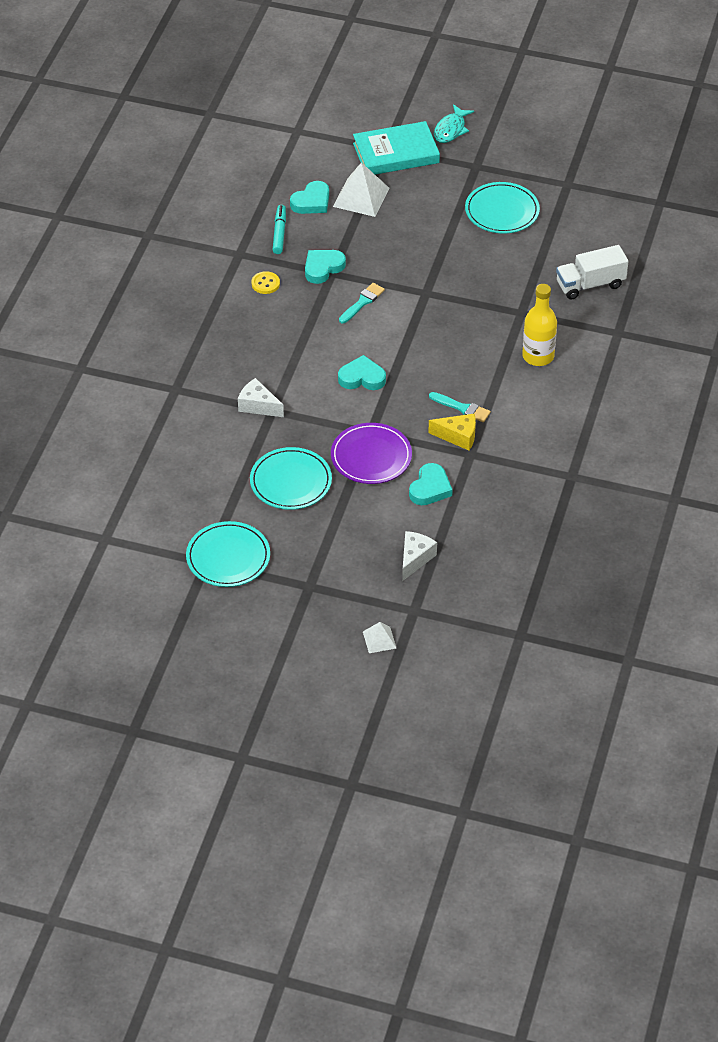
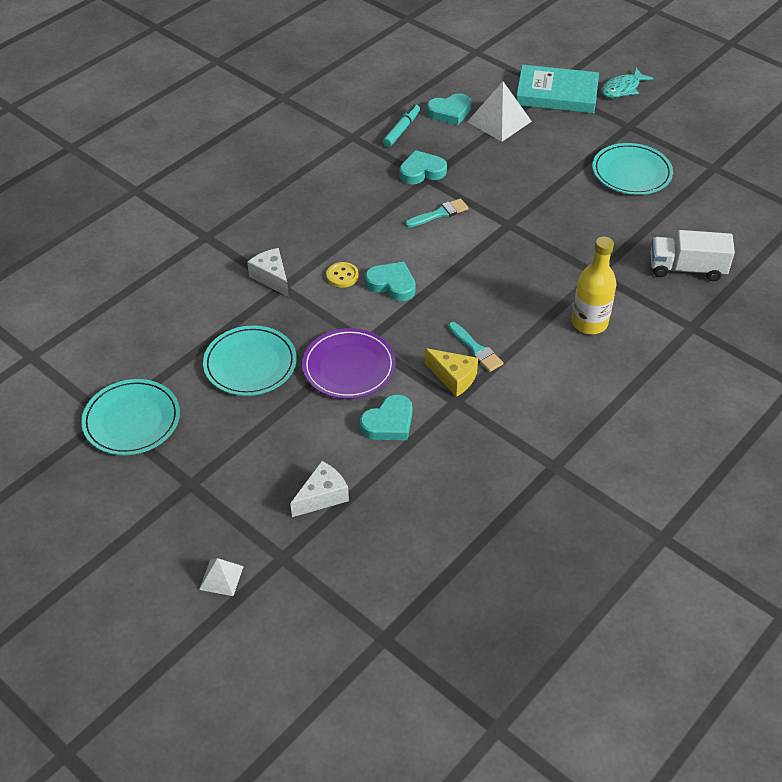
camera: 25 degrees right, 0 degrees up
yellow button [251,271,280,294] -> yellow button moved to [326,262,359,288]

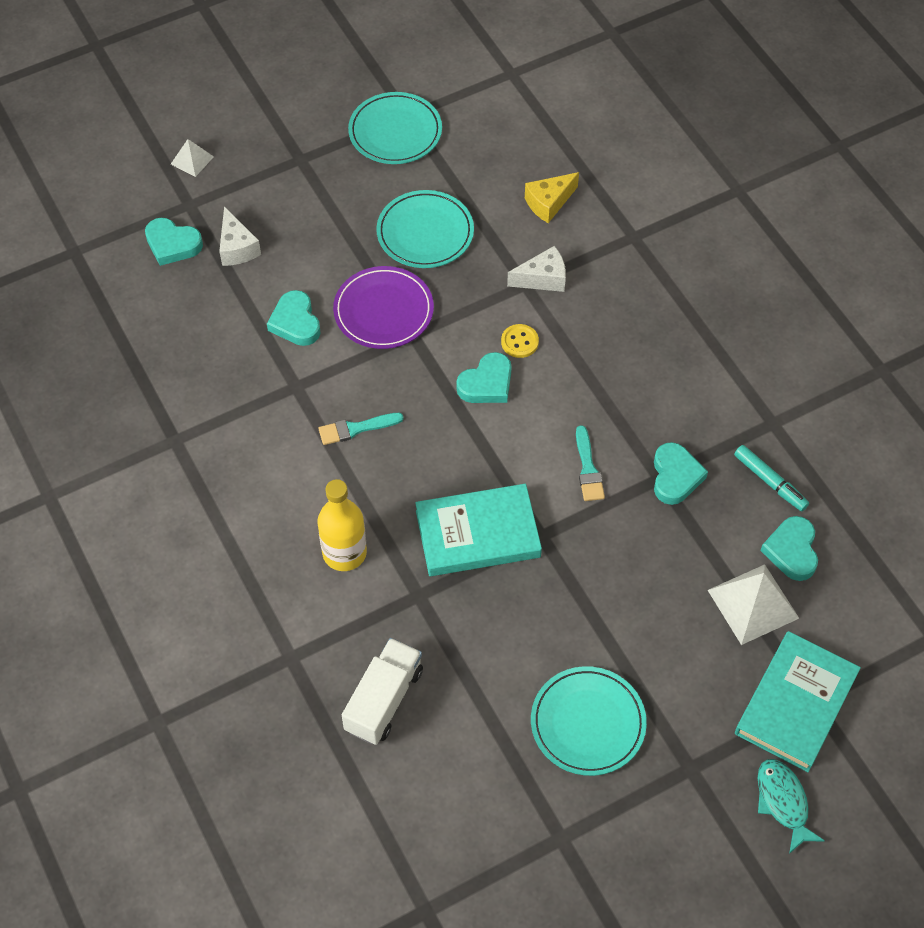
camera: 110 degrees right, 10 degrees up
yellow cheese [424,348,478,397] -> yellow cheese moved to [525,172,579,223]
none -> turquoise heart [145,218,203,266]
none -> turquoise book [415,484,542,576]

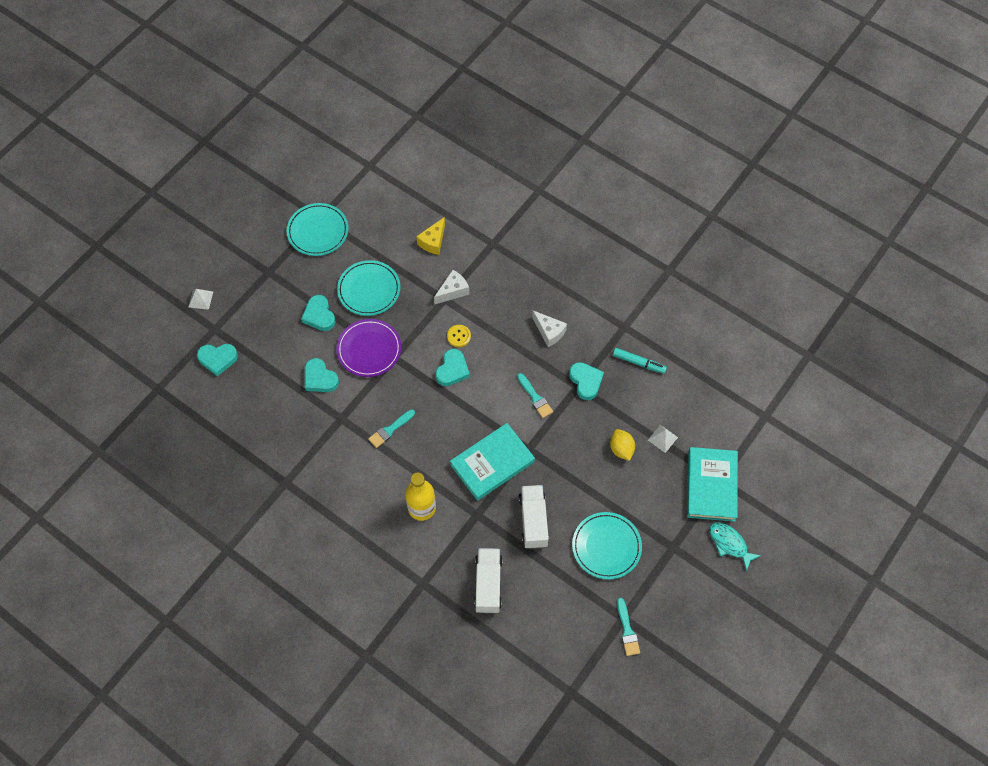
camera: 25 degrees left, 5 degrees up
white cheese [219,207,261,266] -> white cheese moved to [532,311,567,347]
white pyramid [708,564,799,645] -> white pyramid [648,425,678,453], size x0.54
turquoise heart [760,516,818,581] -> turquoise heart moved to [301,295,336,331]
none -> white truck [519,485,549,549]
none -> yellow lemon [610,429,635,461]
none -> turquoise brush [617,598,640,656]

